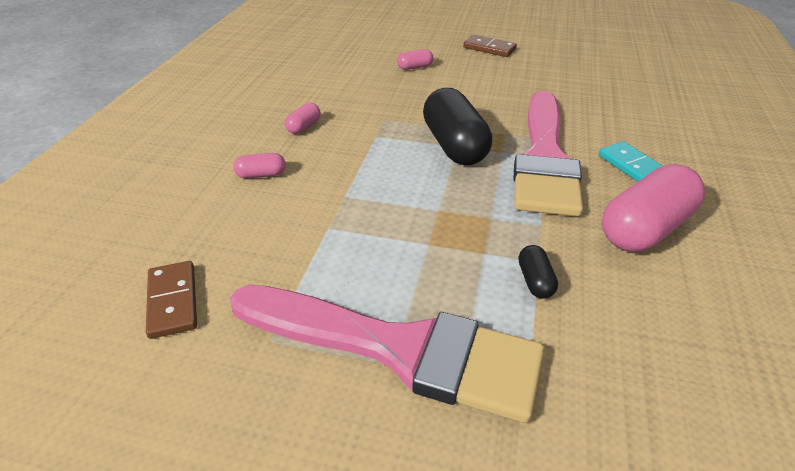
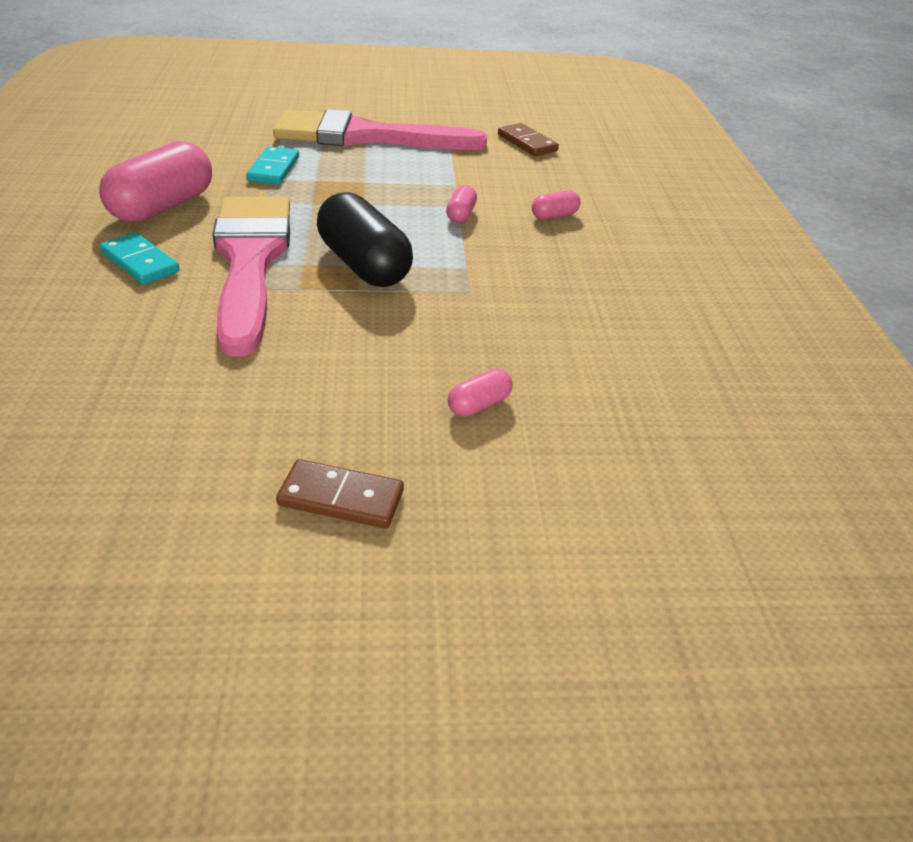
camera: 160 degrees right, 0 degrees up
pink capsule [285,103,321,134] -> pink capsule moved to [446,185,477,223]
black capsule [518,245,558,299] -> turquoise domino [246,146,299,185]

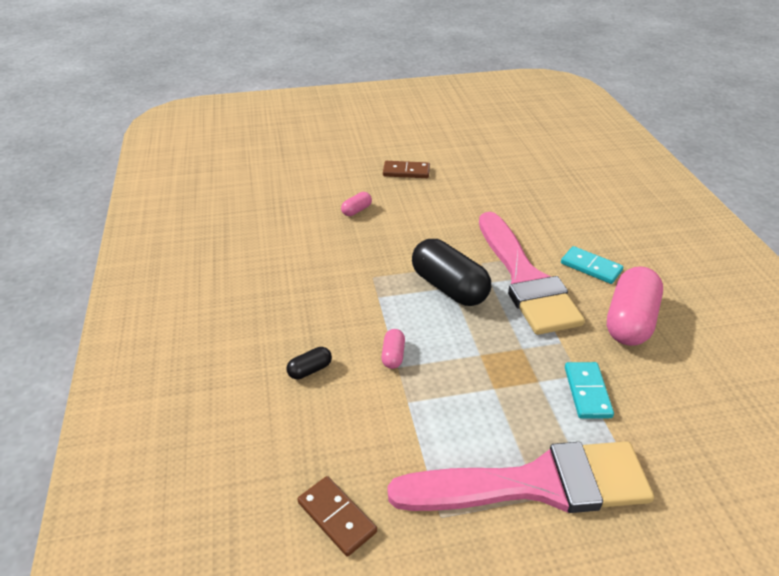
camera: 175 degrees right, 0 degrees up
pink capsule [532,191,581,219] -> black capsule [287,347,332,379]

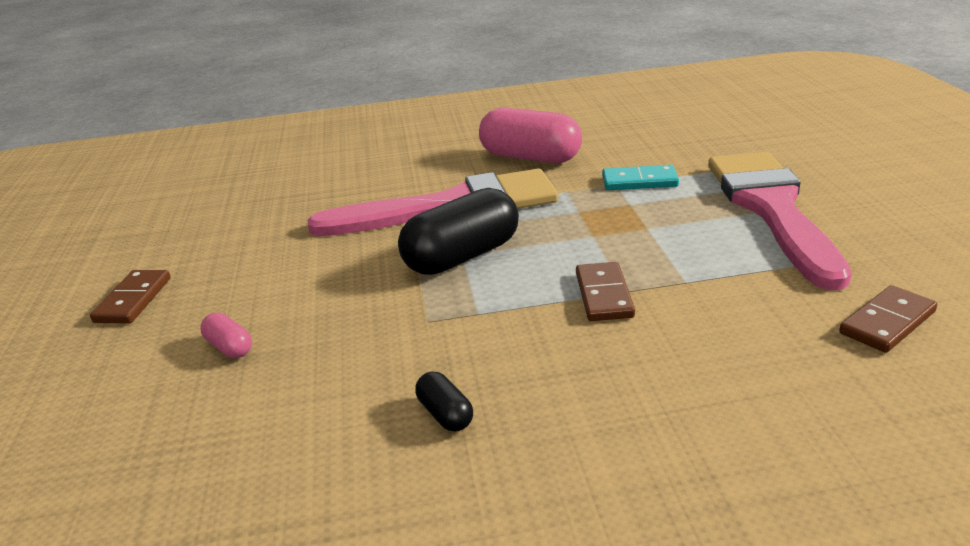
camera: 85 degrees left, 10 degrees down
black capsule [287,347,332,379] -> black capsule moved to [415,372,473,431]
pink capsule [381,329,405,369] -> brown domino [576,262,635,321]
turquoise domino [561,246,623,284] -> none

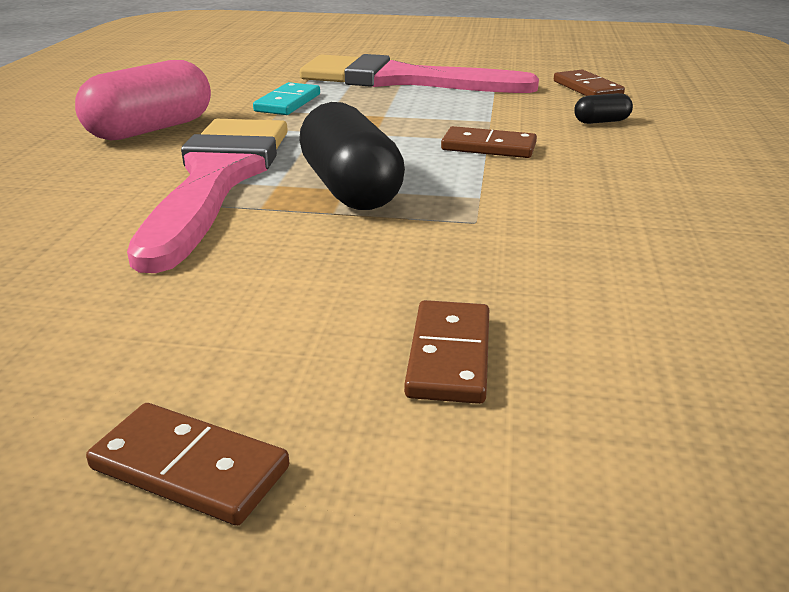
camera: 75 degrees left, 0 degrees up
pink capsule [200,313,252,358] -> brown domino [404,300,489,404]
black capsule [415,372,473,431] -> black capsule moved to [574,93,633,124]

